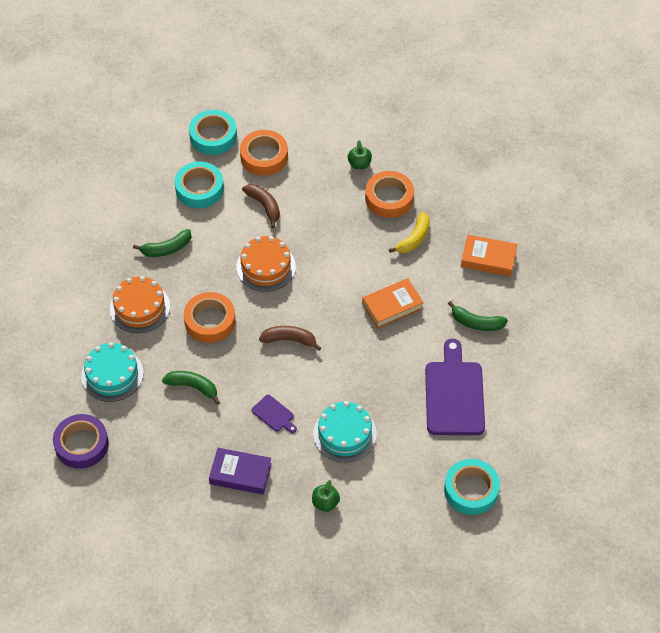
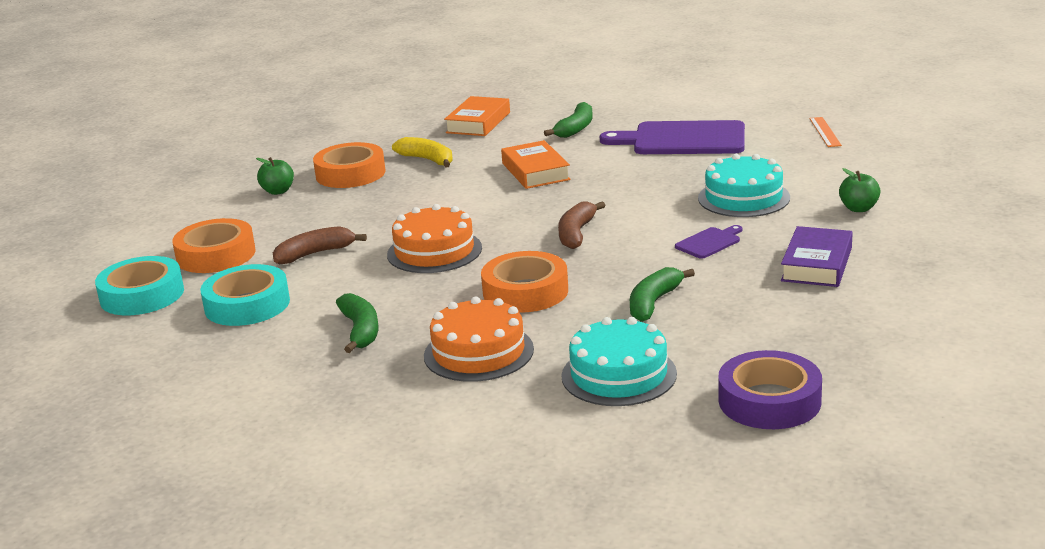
camera: 80 degrees left, 30 degrees down
turquoise tape [444,459,500,515] -> orange ruler [809,117,842,147]

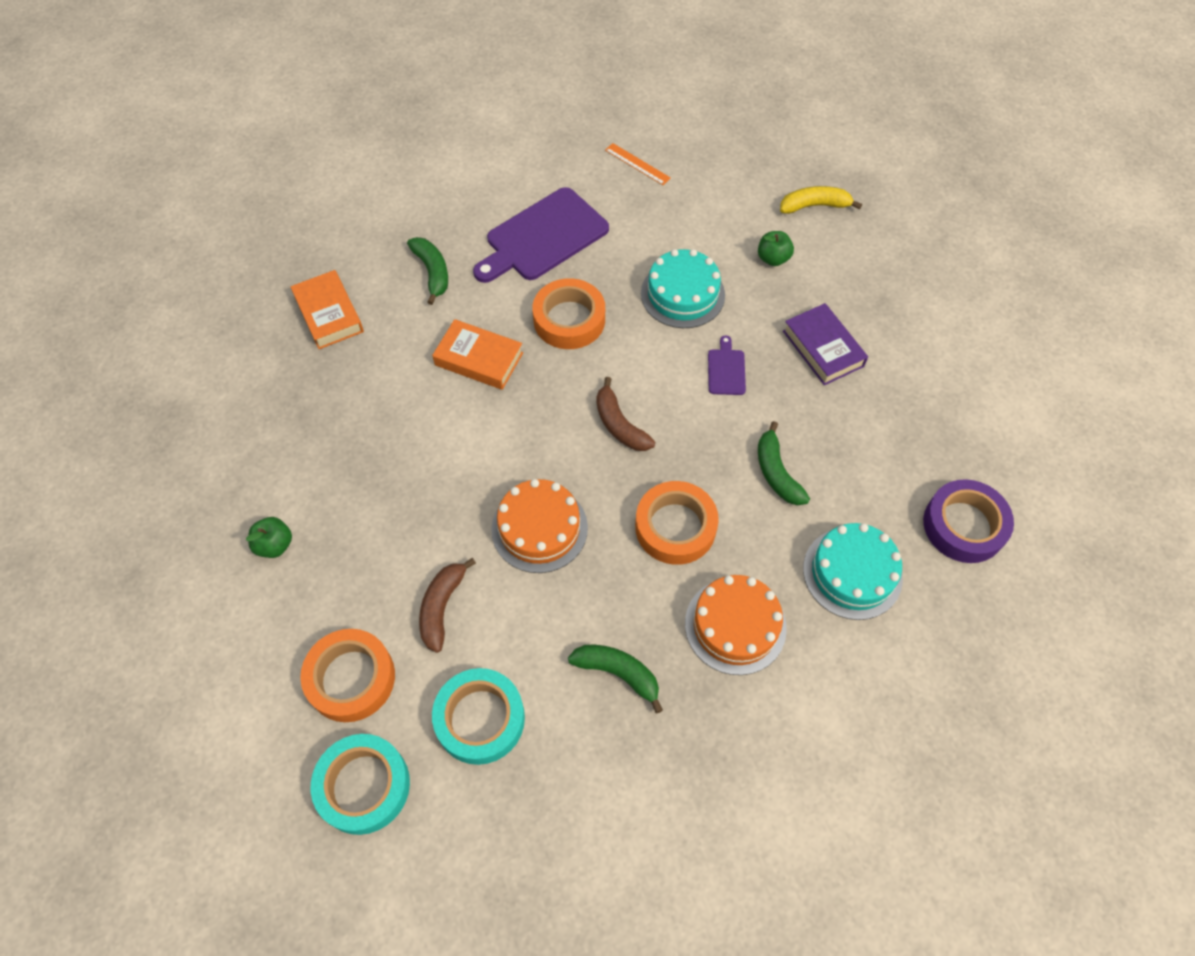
camera: 50 degrees left, 35 degrees up
orange tape [313,142,386,188] -> orange tape moved to [532,278,605,349]
yellow banana [392,137,453,168] -> yellow banana moved to [780,186,862,214]

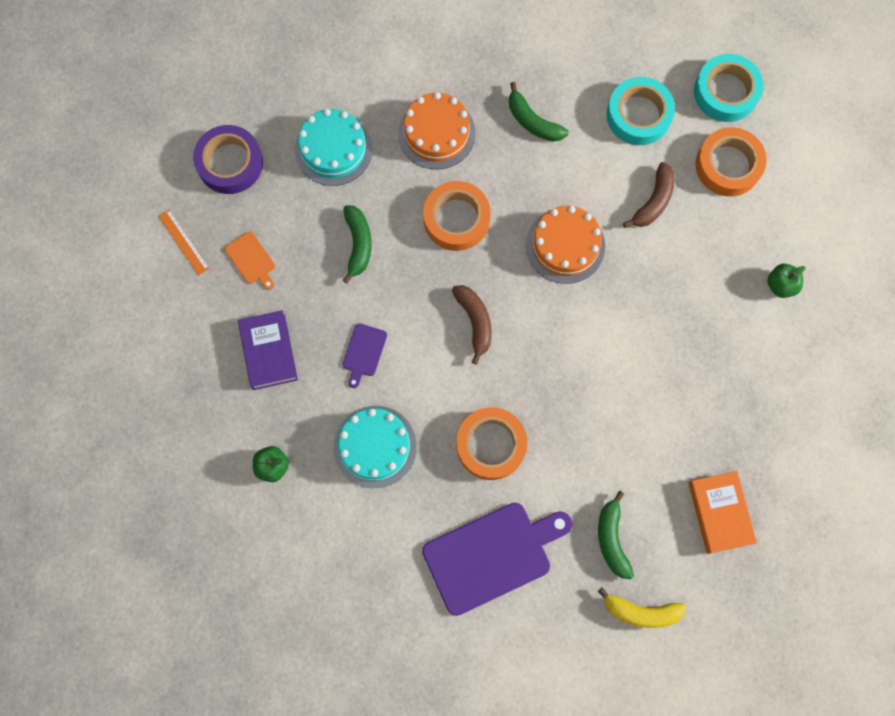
camera: 165 degrees left, 15 degrees up
orange book [432,319,523,390] -> none
orange ruler [605,143,671,185] -> orange ruler moved to [159,209,210,275]
yellow banana [780,186,862,214] -> yellow banana moved to [598,587,686,628]
none -> orange cutting board [225,232,275,290]

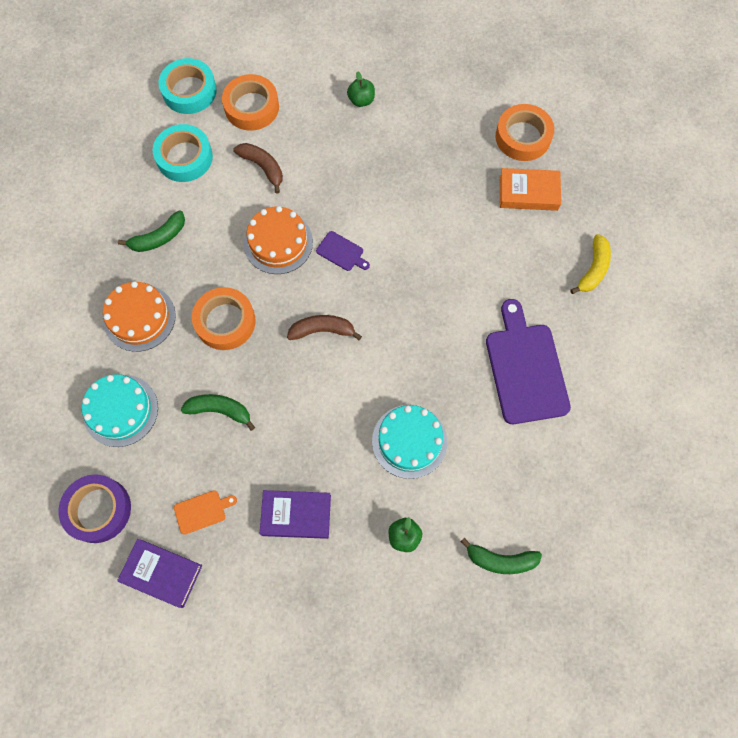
camera: 75 degrees left, 5 degrees down
orange ruler [159,209,210,275] -> purple book [117,539,202,608]
purple cutting board [343,323,387,388] -> purple cutting board moved to [316,231,370,271]
orange tape [456,407,527,480] -> orange tape moved to [496,104,554,161]
green banana [598,491,634,579] -> green banana moved to [460,537,542,574]

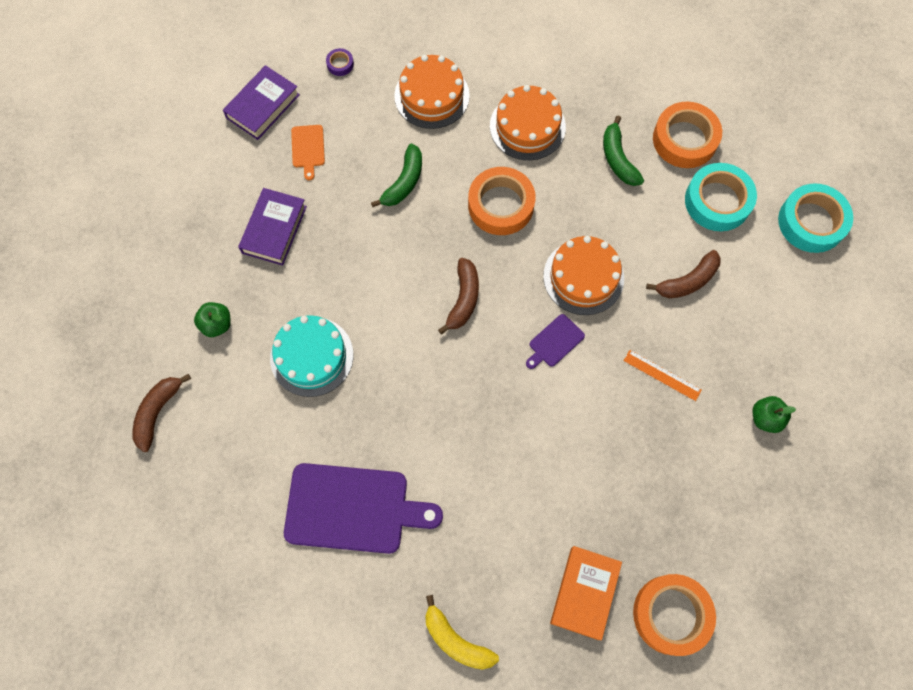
camera: 105 degrees right, 0 degrees up
purple tape [58,474,131,543] -> purple tape [326,48,354,76], size x0.43
turquoise cake [82,374,158,447] -> orange cake [394,55,470,129]
orange tape [222,74,279,131] -> orange tape moved to [653,101,722,168]
green banana [460,537,542,574] -> brown banana [132,374,191,452]
none -> orange ruler [624,350,702,401]

